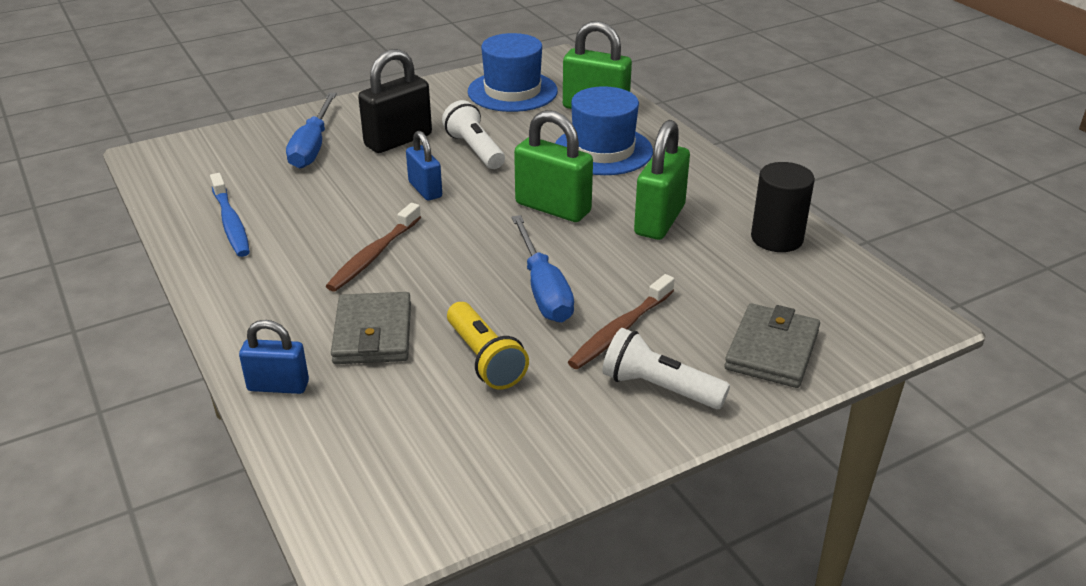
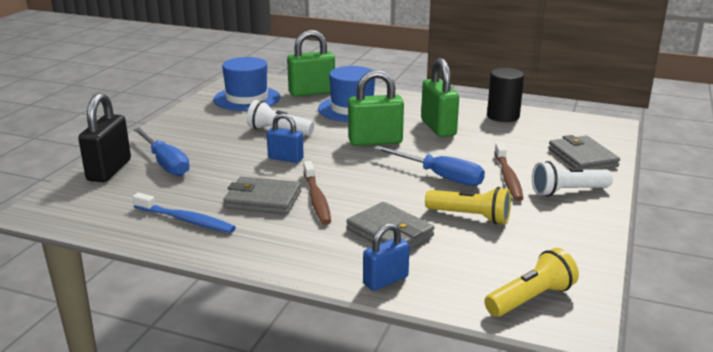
camera: 40 degrees left, 10 degrees down
black padlock [358,49,432,153] -> black padlock moved to [78,93,131,182]
none -> grey wallet [223,177,301,214]
none -> yellow flashlight [484,248,579,317]

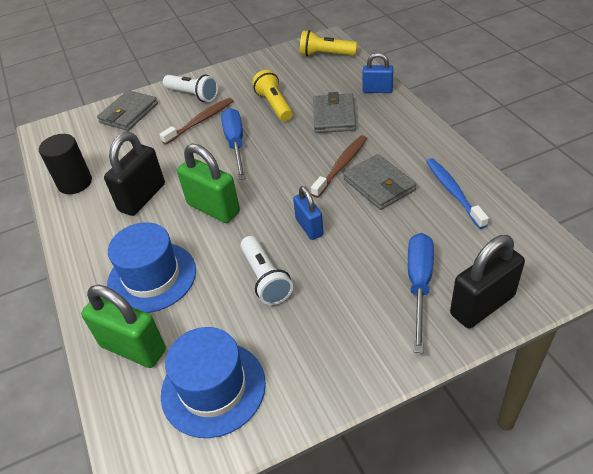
camera: 130 degrees left, 20 degrees up
green padlock [421,58,459,137] -> black padlock [104,132,165,216]

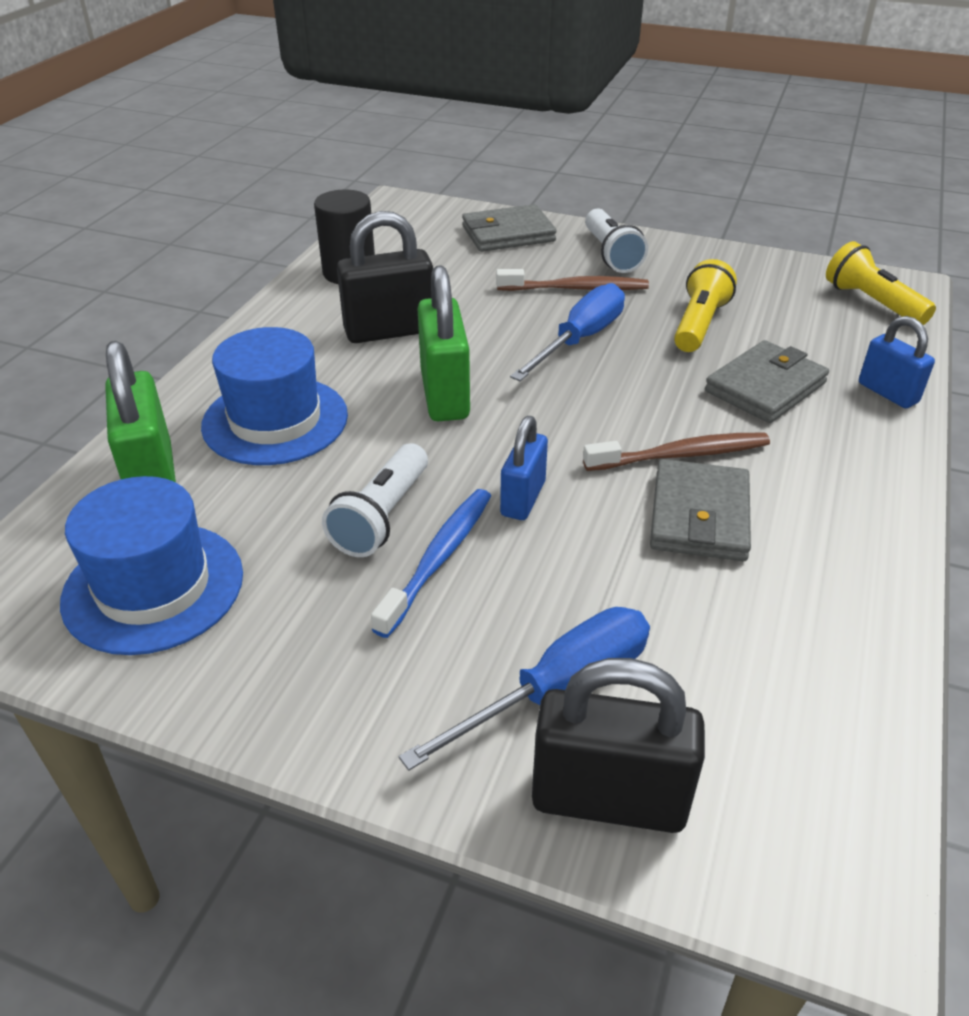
camera: 40 degrees right, 5 degrees down
blue toothbrush [426,158,489,229] -> blue toothbrush moved to [371,489,491,638]

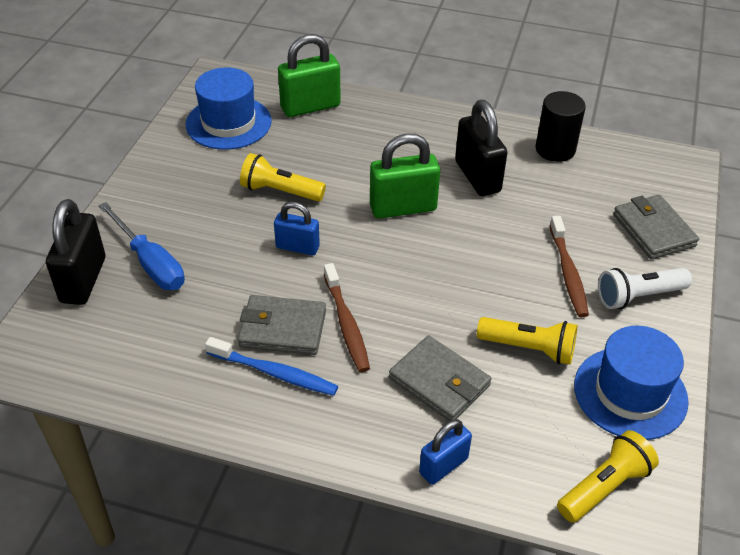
camera: 85 degrees right, 5 degrees up
blue hat [201,327,348,465] -> blue hat moved to [574,326,689,440]
white flashlight [322,443,428,557] -> yellow flashlight [240,153,326,201]
blue toothbrush [371,489,491,638] -> blue toothbrush moved to [205,337,338,396]
blue screwdriver [510,283,625,381] -> none

